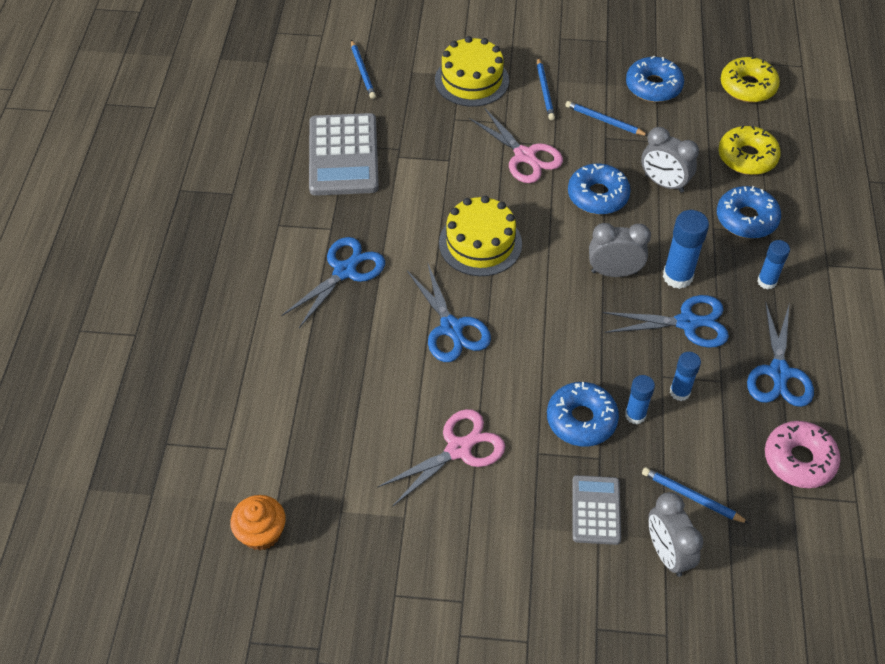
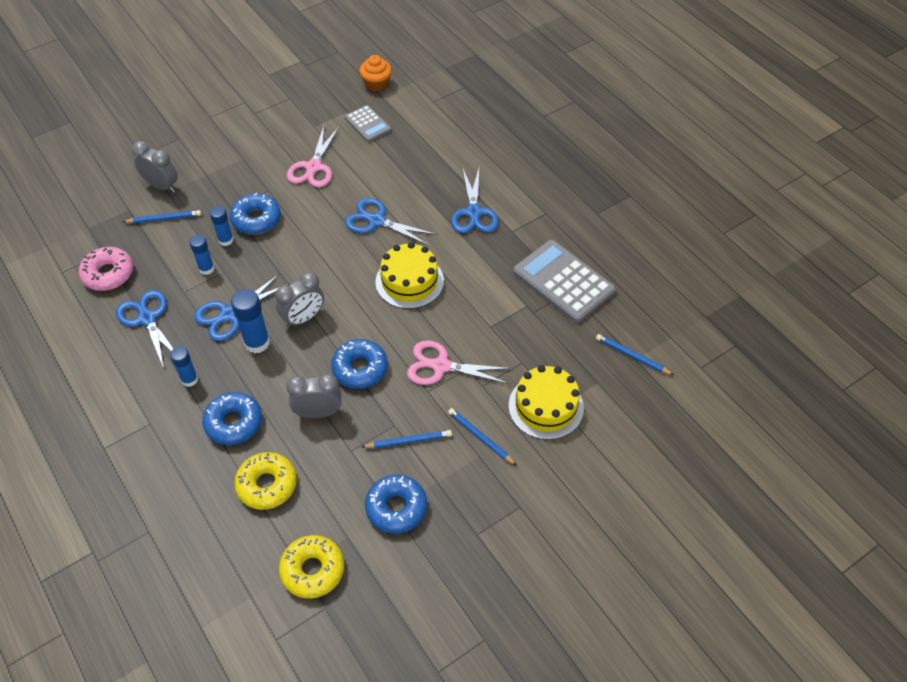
camera: 140 degrees right, 0 degrees up
grey calculator [572,475,621,545] -> grey calculator moved to [345,105,391,142]

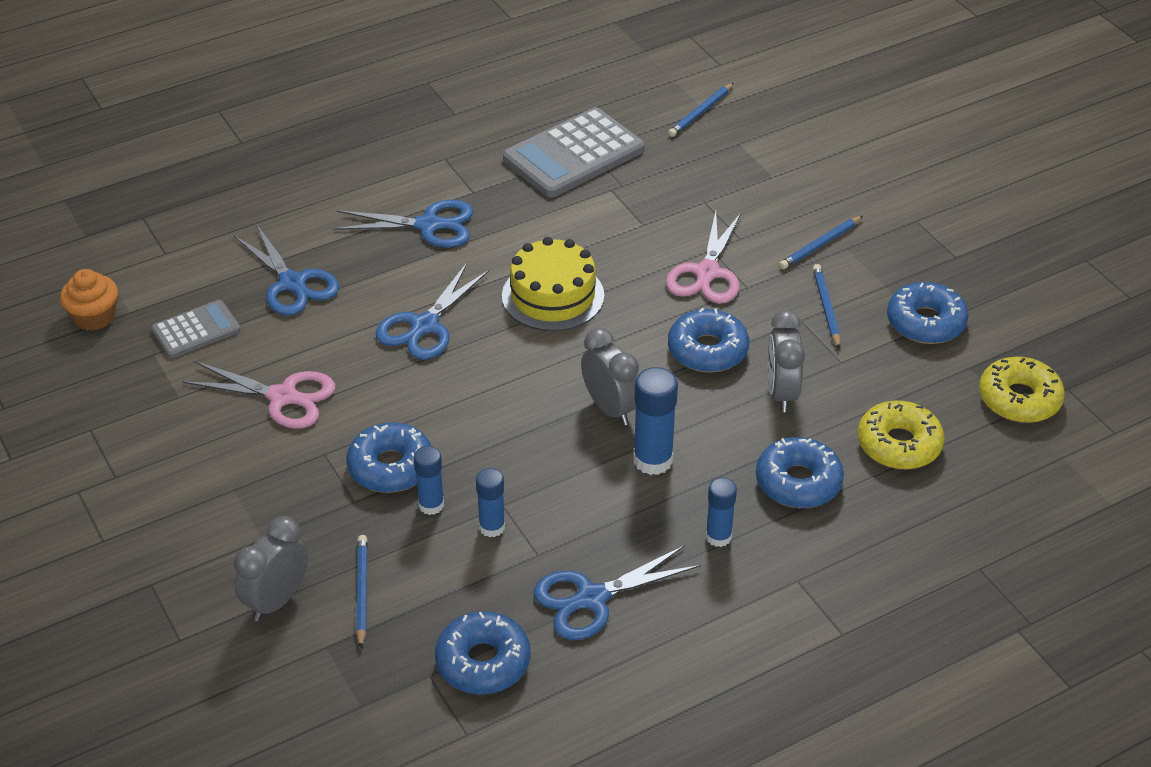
camera: 85 degrees left, 10 degrees down
pink donut [79,247,133,291] -> blue donut [435,611,530,694]
blue scissors [194,274,290,341] -> blue scissors moved to [233,224,339,316]
yellow cake [509,365,584,440] -> none

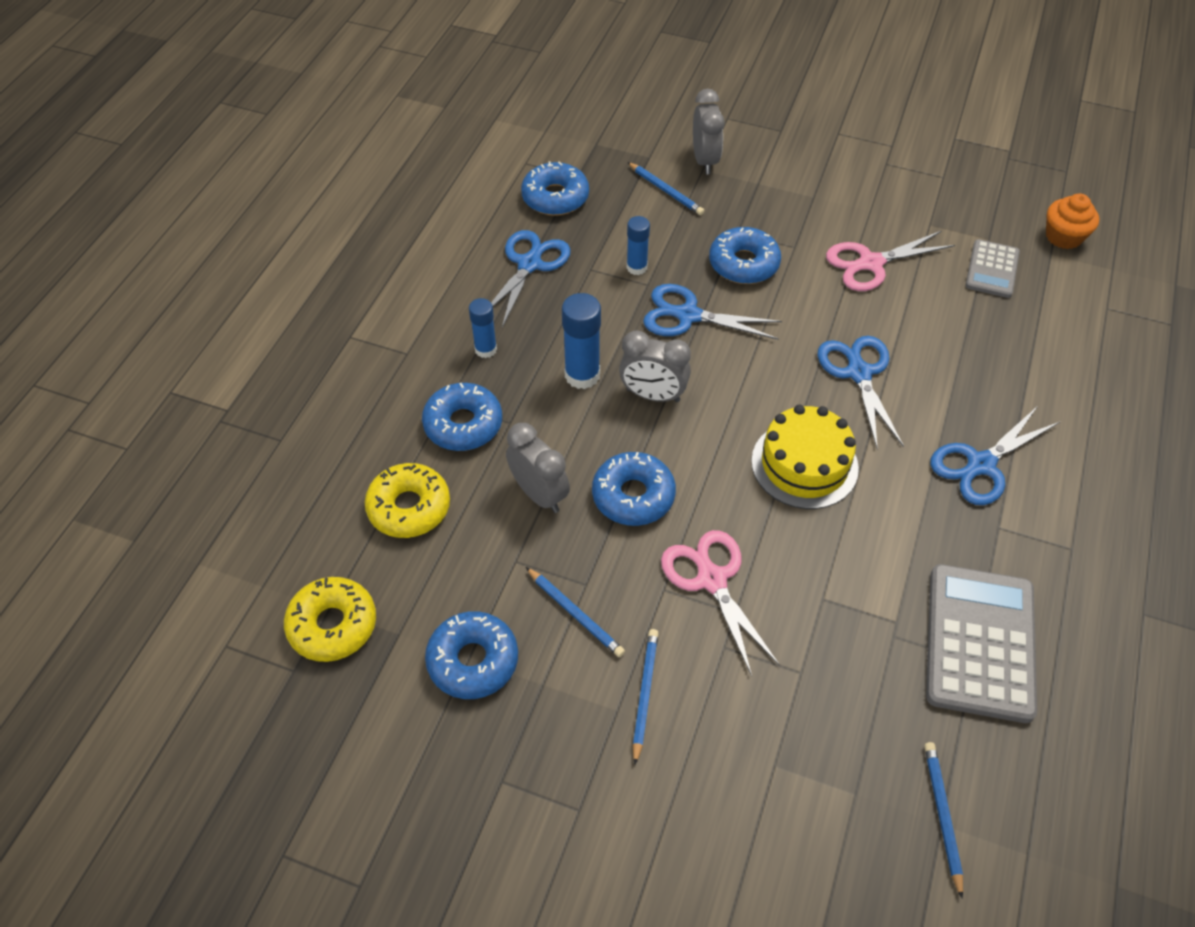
camera: 140 degrees right, 10 degrees up
blue scissors [233,224,339,316] -> blue scissors moved to [643,284,782,340]
blue glue stick [414,446,444,515] -> none

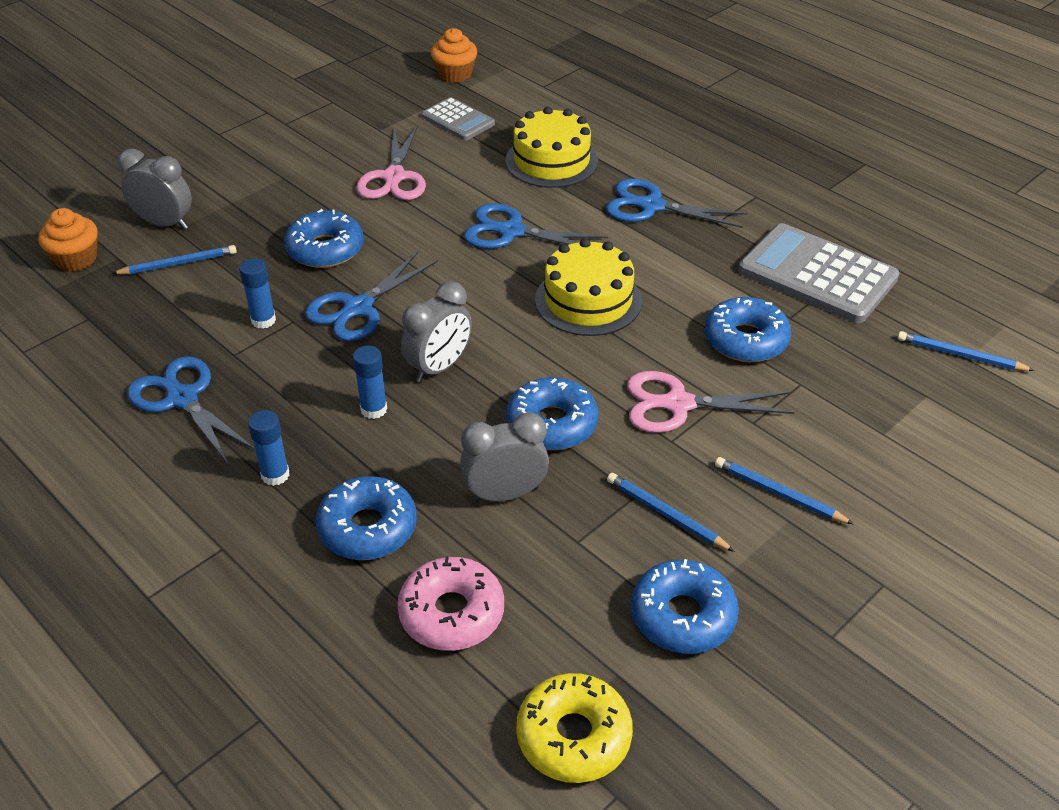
camera: 65 degrees left, 10 degrees down
yellow donut [365,463,450,538] -> pink donut [397,557,504,651]
blue donut [521,161,589,216] -> blue donut moved to [705,297,791,362]
blue pencil [526,567,625,657] -> blue pencil turned 120 degrees counterclockwise [607,473,735,552]
blue glue stick [562,293,601,389] -> blue glue stick [353,345,387,419], size x0.64
blue scissors [930,406,1060,505] -> blue scissors turned 120 degrees clockwise [606,179,747,228]
none -> orange cupcake [38,208,98,271]
none -> yellow cake [506,107,598,188]

